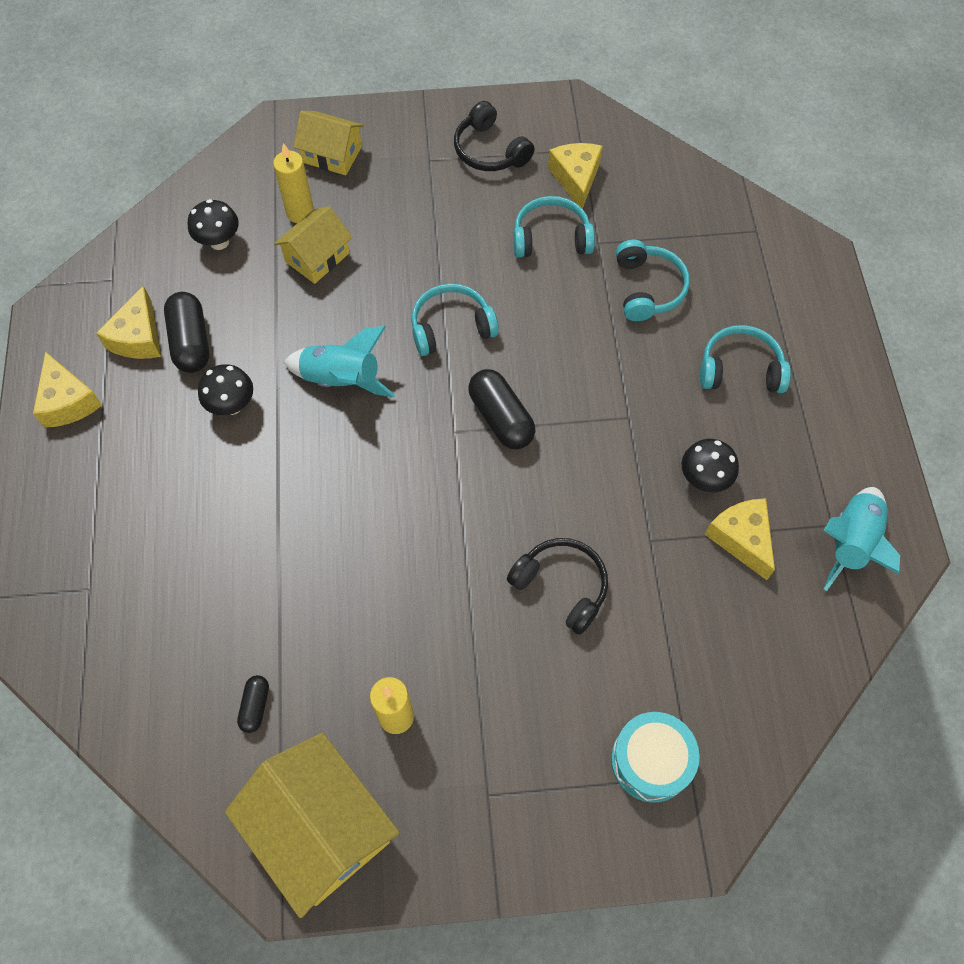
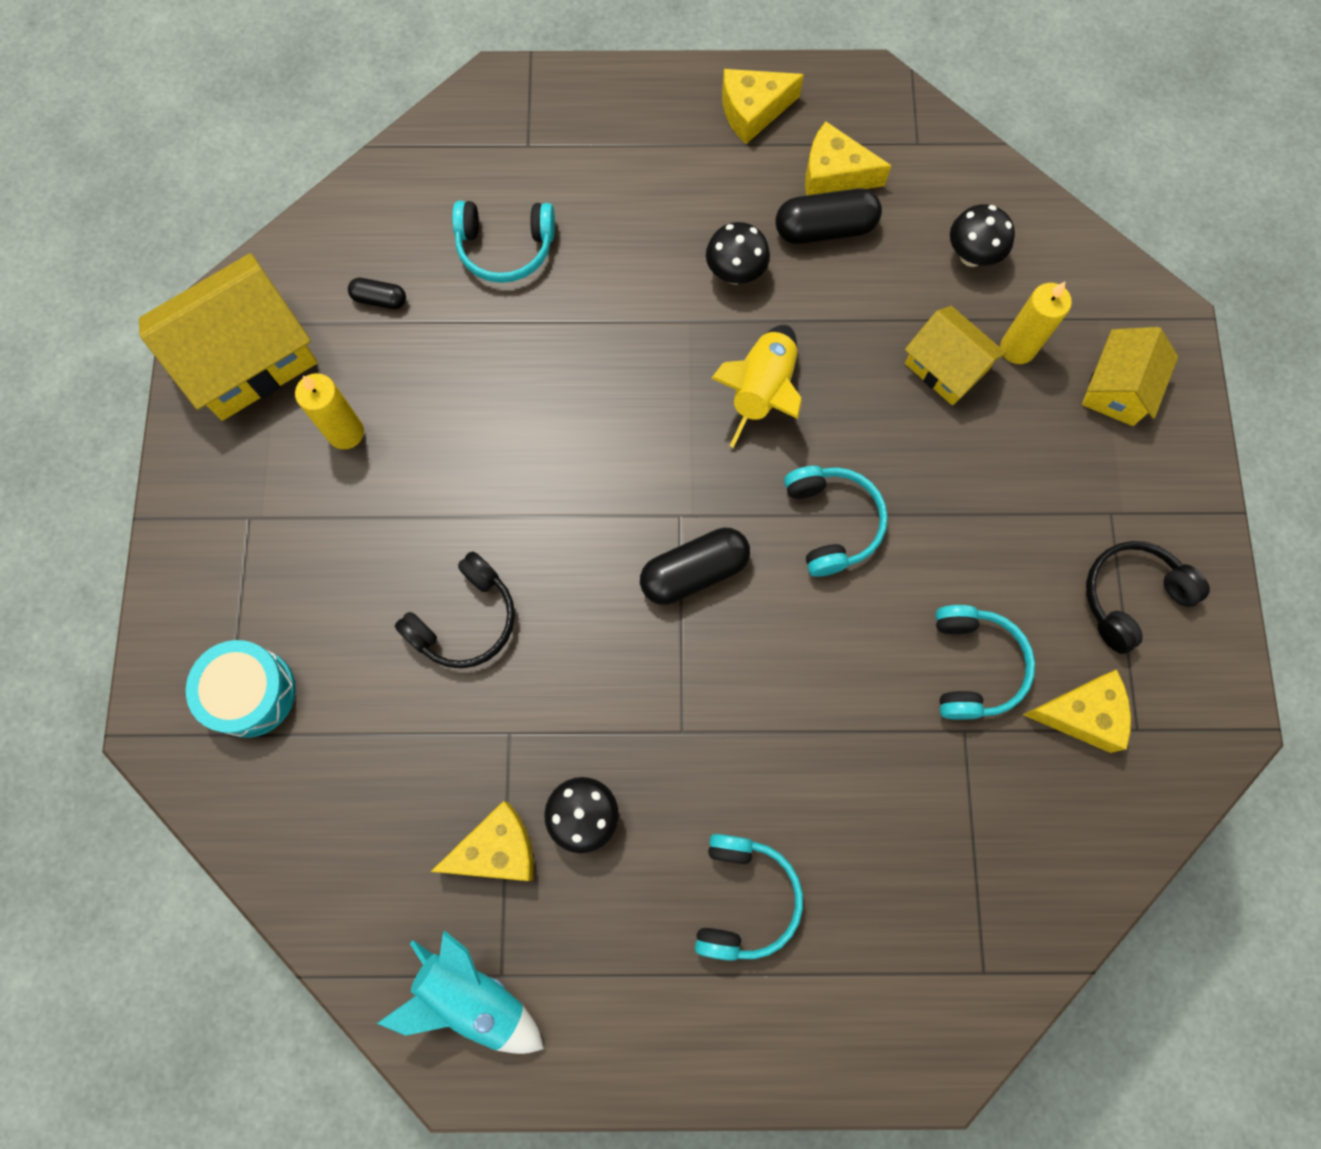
camera: 95 degrees right, 10 degrees up
turquoise rocket [284,326,395,397] -> yellow rocket [711,325,802,448]
turquoise headphones [616,240,690,321] -> turquoise headphones moved to [452,201,555,283]

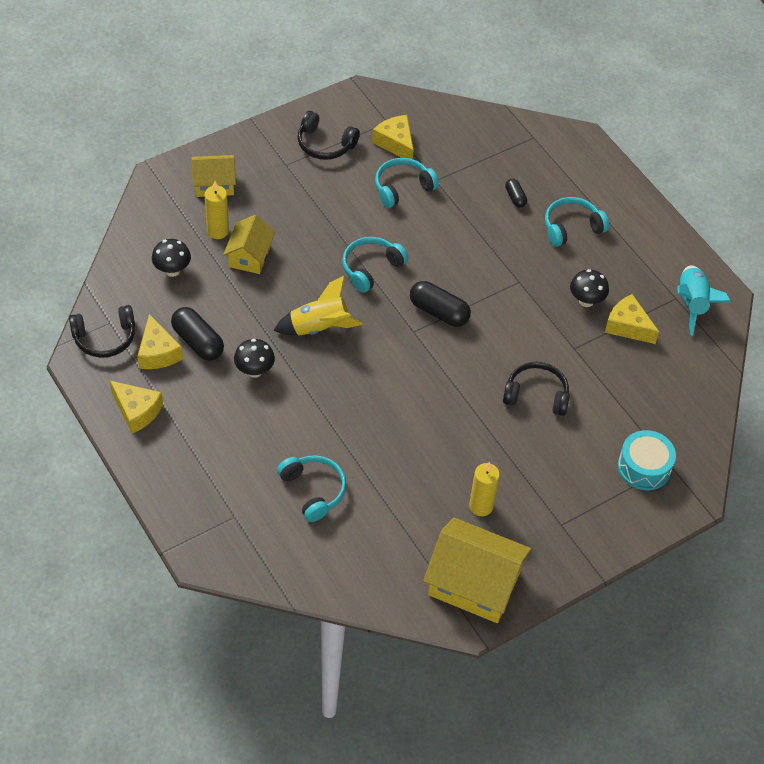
camera: 125 degrees left, 20 degrees down
black capsule [348,278,406,309] -> black capsule moved to [505,179,527,208]
none -> black headphones [69,305,135,358]

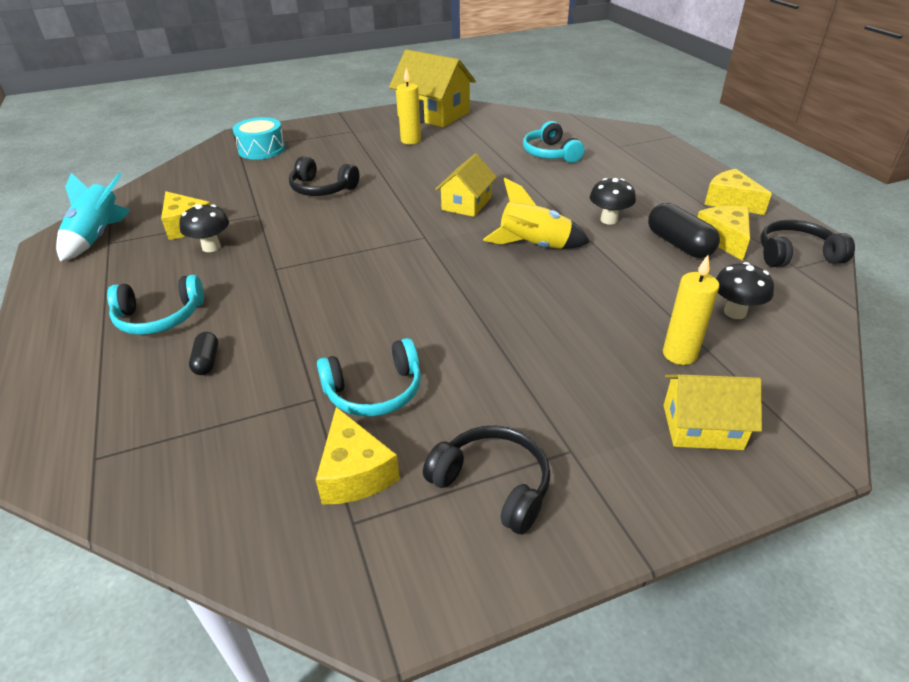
camera: 165 degrees left, 15 degrees down
yellow house [223,215,275,274] -> yellow house moved to [435,153,497,217]
turquoise headphones [342,237,408,293] -> none
black capsule [410,281,471,327] -> none

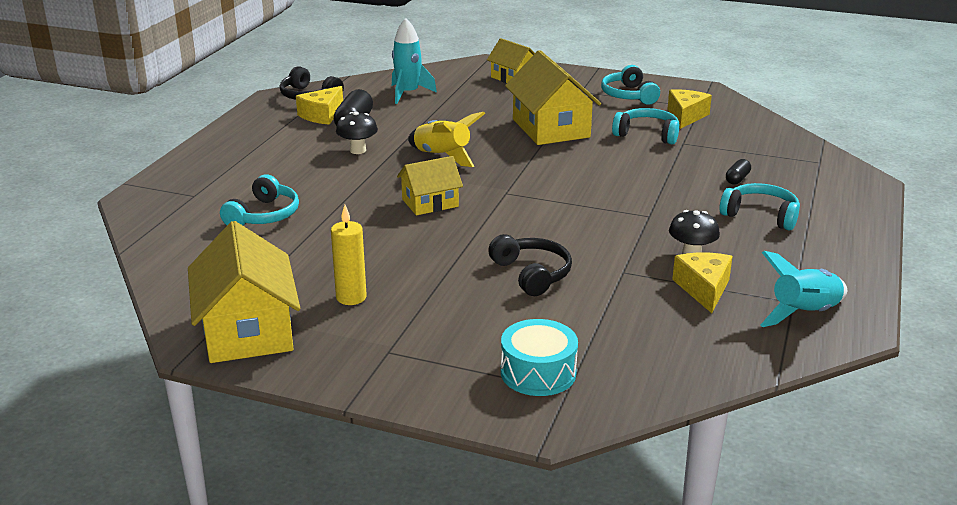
camera: 140 degrees left, 10 degrees down
black headphones [423,426,550,535] -> turquoise headphones [601,65,660,105]
yellow candle [663,255,720,365] -> none
yellow cheese [704,169,772,215] -> none
black mushroom [716,262,774,319] -> turquoise rocket [392,18,437,104]
none -> yellow house [505,50,601,145]

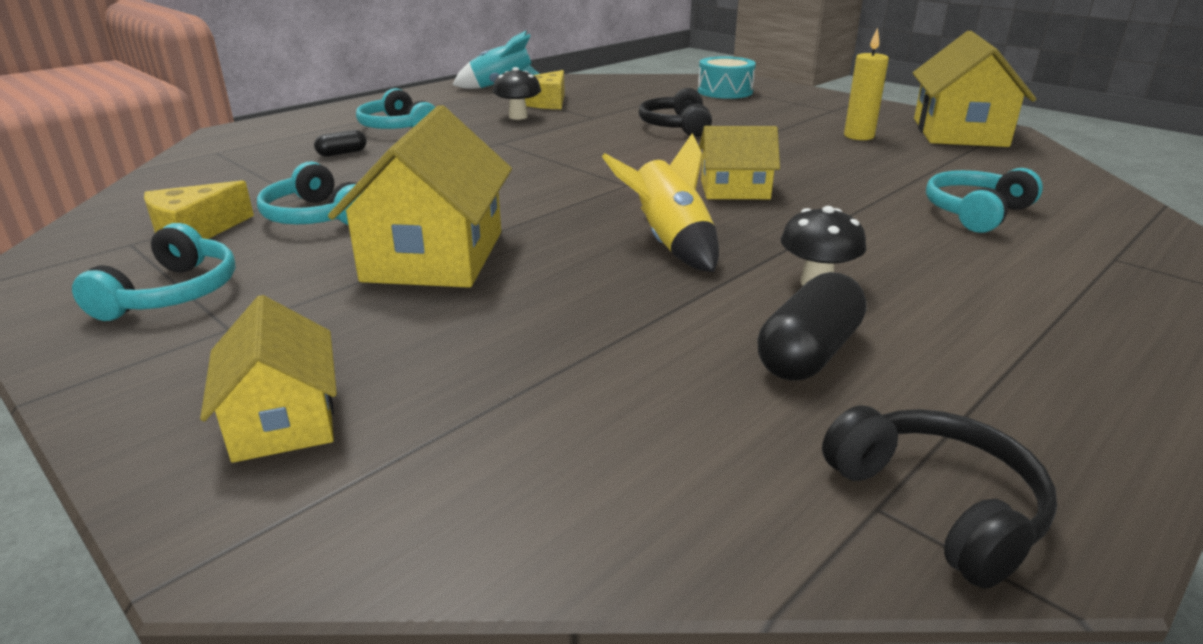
camera: 155 degrees left, 0 degrees up
yellow cheese [296,86,343,125] -> none
turquoise rocket [392,18,437,104] -> none

